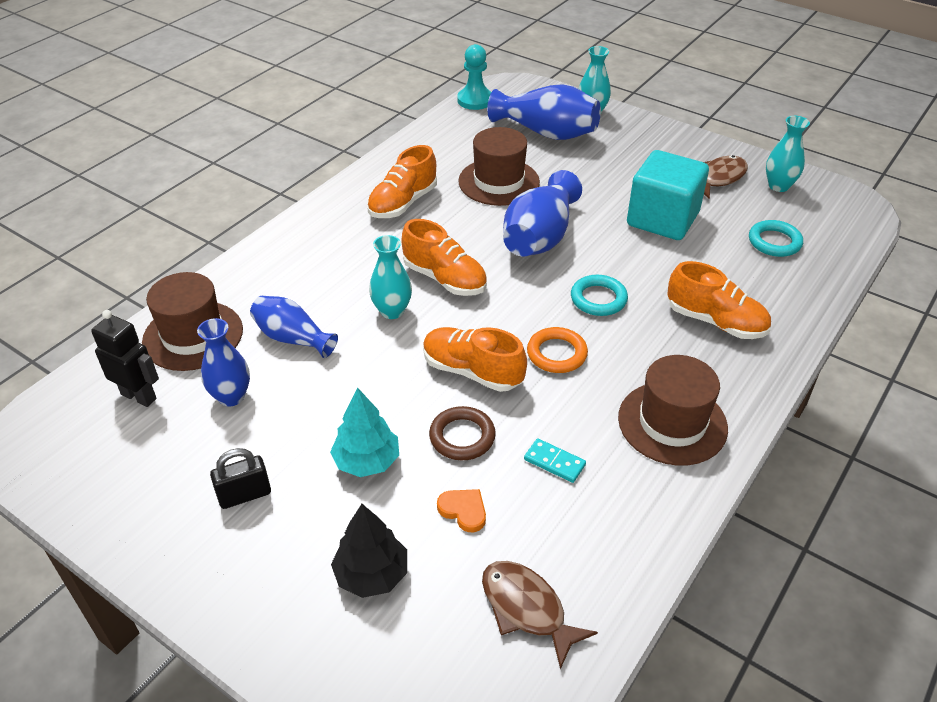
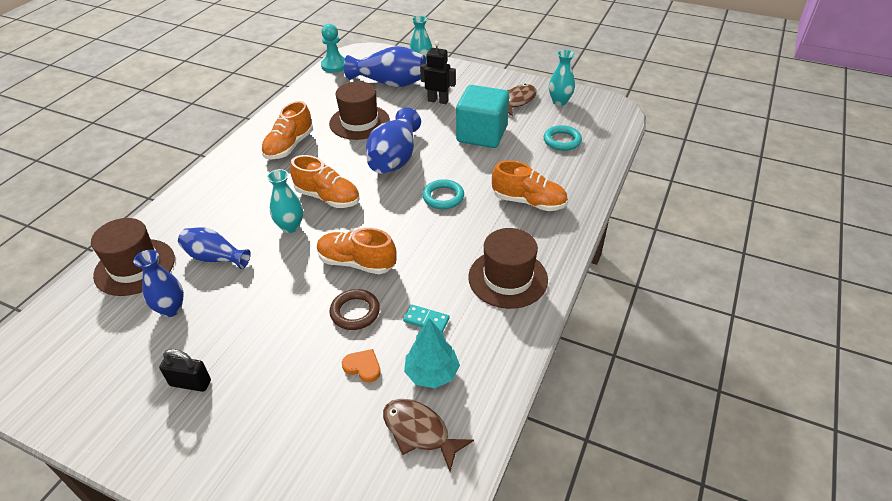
camera: 10 degrees left, 0 degrees up
black robot [91,310,159,407] -> black robot moved to [420,41,456,104]
black padlock [210,448,271,509] -> black padlock turned 45 degrees clockwise [159,349,211,392]
turquoise tree [330,388,399,477] -> turquoise tree moved to [404,318,460,388]
black tree [331,504,407,598] -> none
orange ring [527,327,588,373] -> none

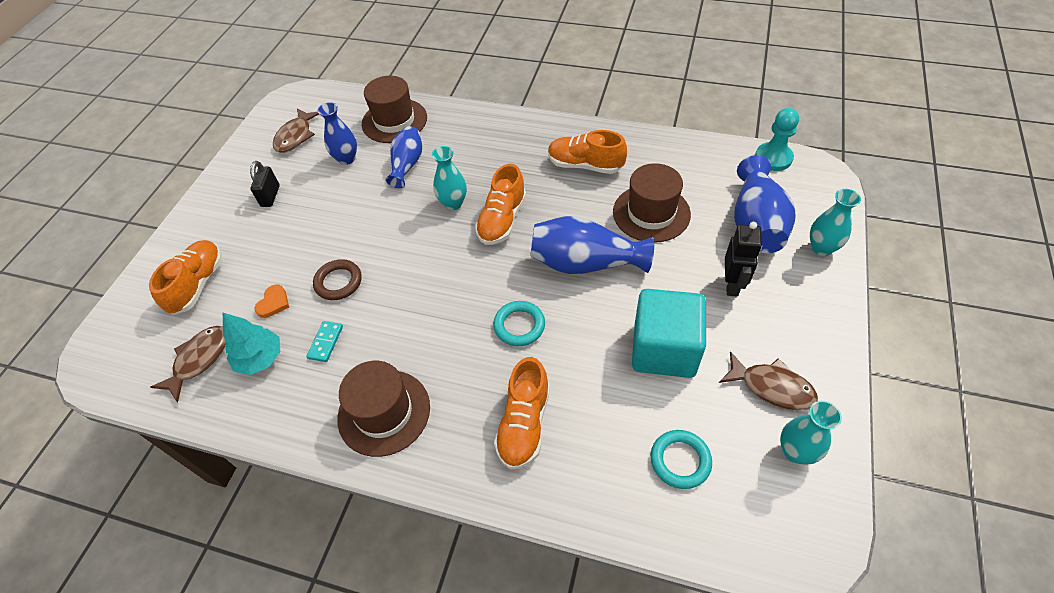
camera: 85 degrees right, 10 degrees up
orange shoe [317,228,397,274] -> orange shoe moved to [149,240,222,315]
none -> brown fish [273,109,319,153]

